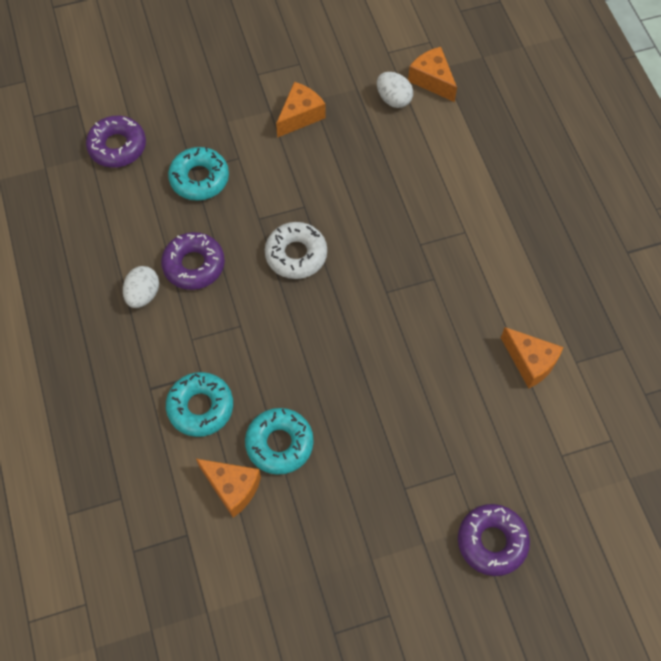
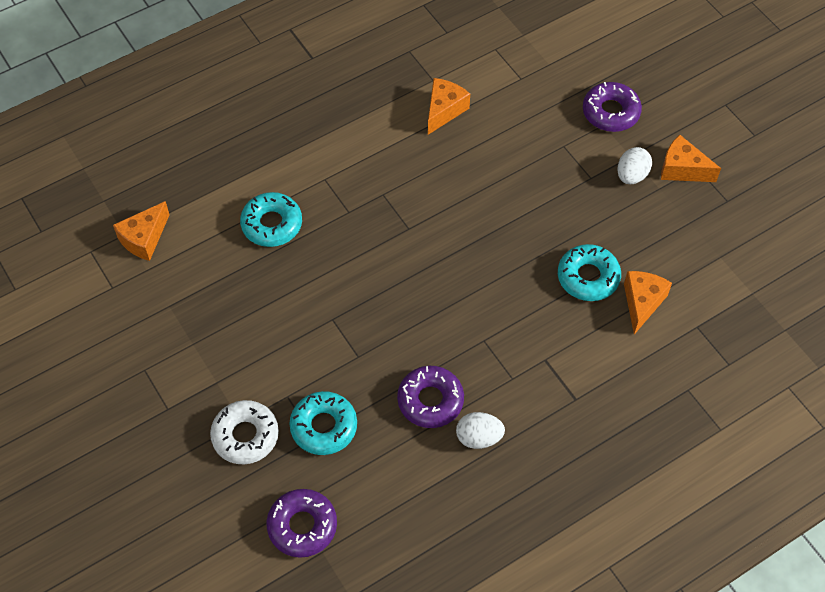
camera: 105 degrees left, 5 degrees down
turquoise donut [166,372,233,437] -> turquoise donut moved to [240,192,302,247]
white donut [265,222,327,279] -> white donut moved to [210,400,279,464]
orange cheese [276,82,326,138] -> orange cheese moved to [661,135,721,182]
white egg [377,72,413,108] -> white egg moved to [617,147,652,184]

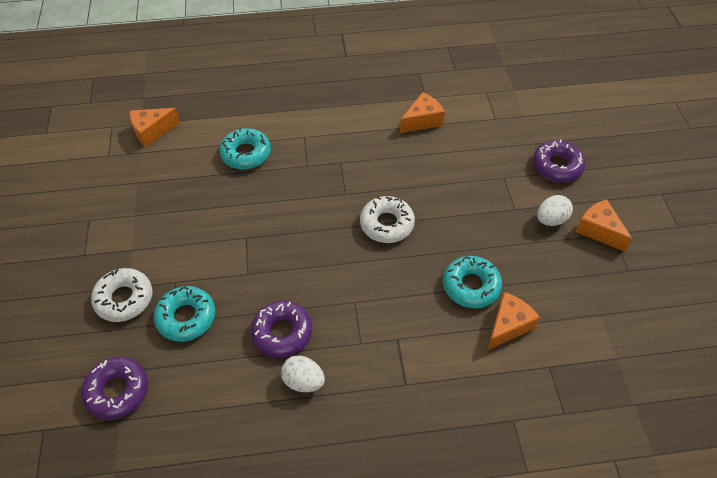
camera: 25 degrees right, 5 degrees down
none -> white donut [360,196,415,243]

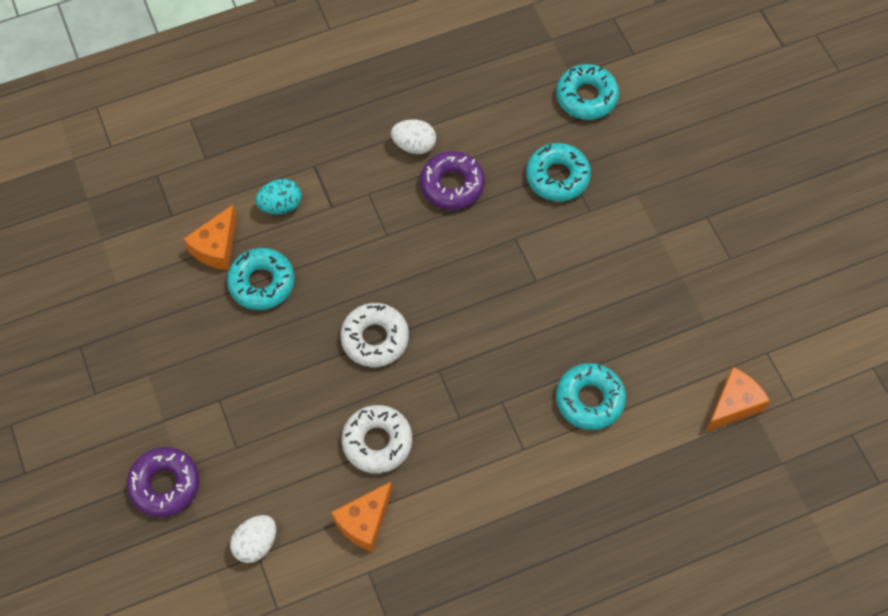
camera: 165 degrees right, 10 degrees up
purple donut [81,357,148,420] -> turquoise donut [556,64,619,120]
white donut [91,268,152,322] -> white donut moved to [341,405,412,473]
white egg [537,195,573,226] -> white egg moved to [230,515,276,563]
orange cheese [575,199,632,252] -> none
none -> turquoise egg [255,179,302,214]

